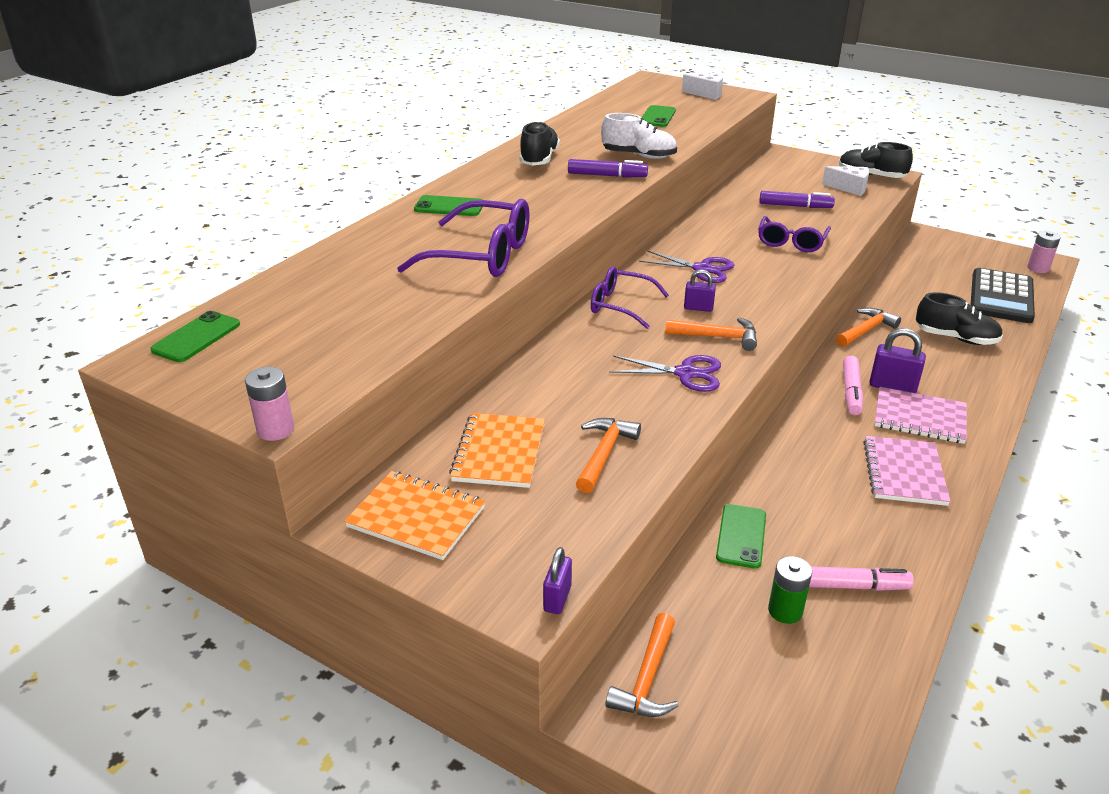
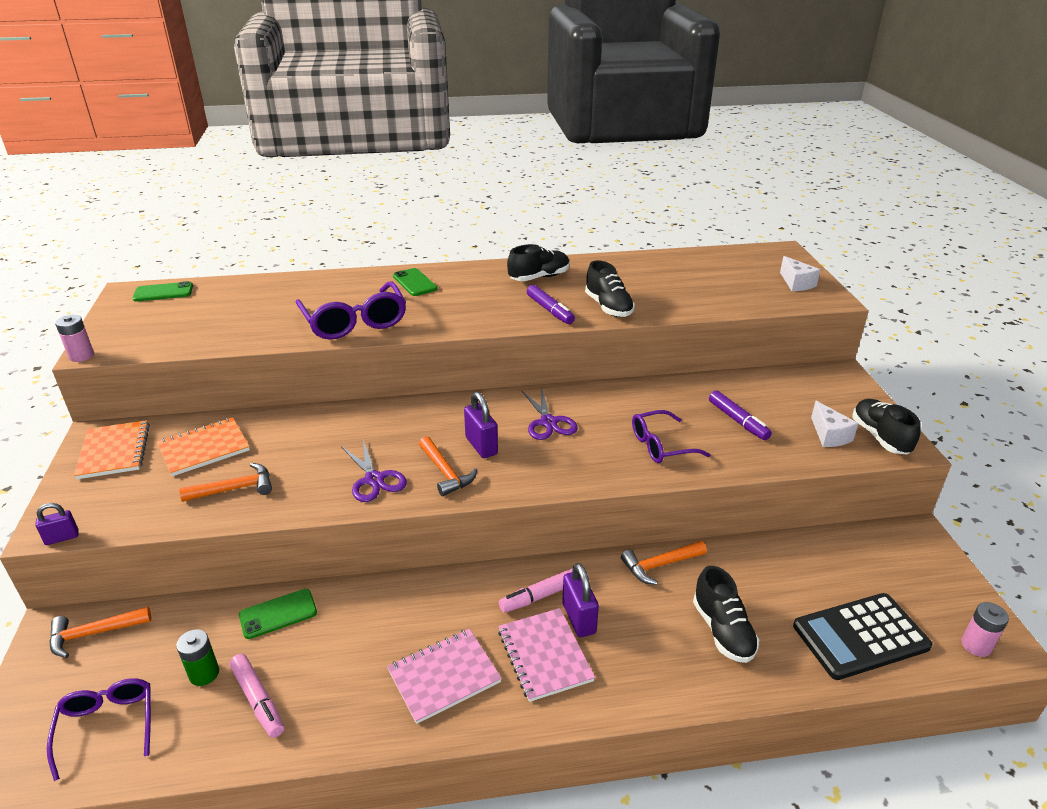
camera: 50 degrees right, 0 degrees up
purple glasses [591,266,669,329] -> purple glasses moved to [47,678,151,781]
white shoe [601,113,677,159] -> black shoe [585,260,635,317]
green phone [642,105,676,127] -> none
purple padlock [684,270,716,312] -> purple padlock [464,392,498,458], size x1.59
orange hammer [836,308,901,347] -> orange hammer turned 150 degrees clockwise [621,541,707,585]

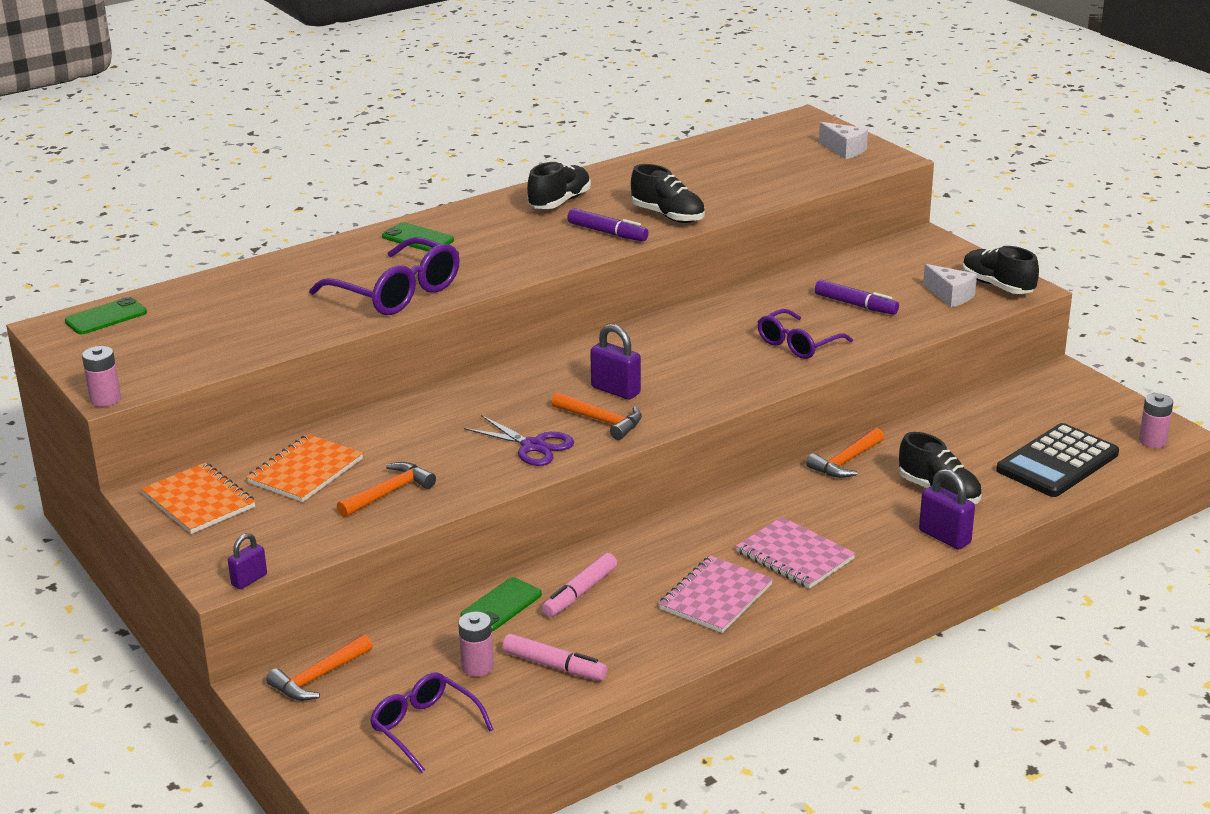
camera: 25 degrees left, 5 degrees down
green battery [176,629,219,686] -> pink battery [458,612,494,677]
pink marker [499,568,573,613] -> pink marker moved to [542,553,617,617]
purple scissors [521,386,578,440] -> none
purple padlock [562,563,599,637] -> purple padlock moved to [919,469,975,550]

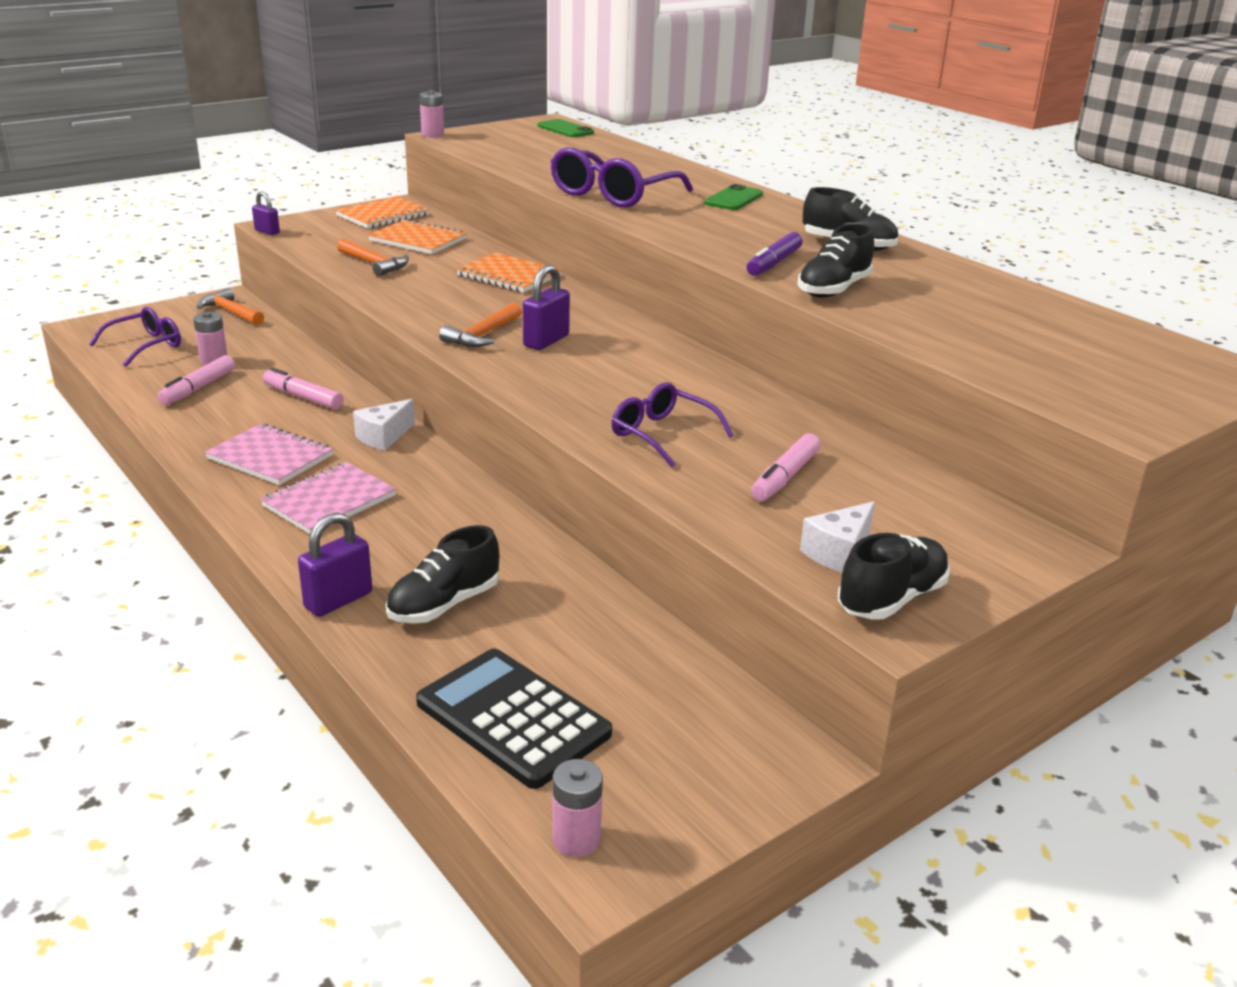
camera: 85 degrees right, 0 degrees up
green phone [461,577,542,631] -> none
purple scissors [464,415,574,466] -> none
orange hammer [806,428,884,478] -> none
purple marker [815,280,899,315] -> pink marker [751,433,821,501]
white cheese [819,122,868,159] -> white cheese moved to [353,399,415,450]
none -> orange notebook [456,252,561,293]

